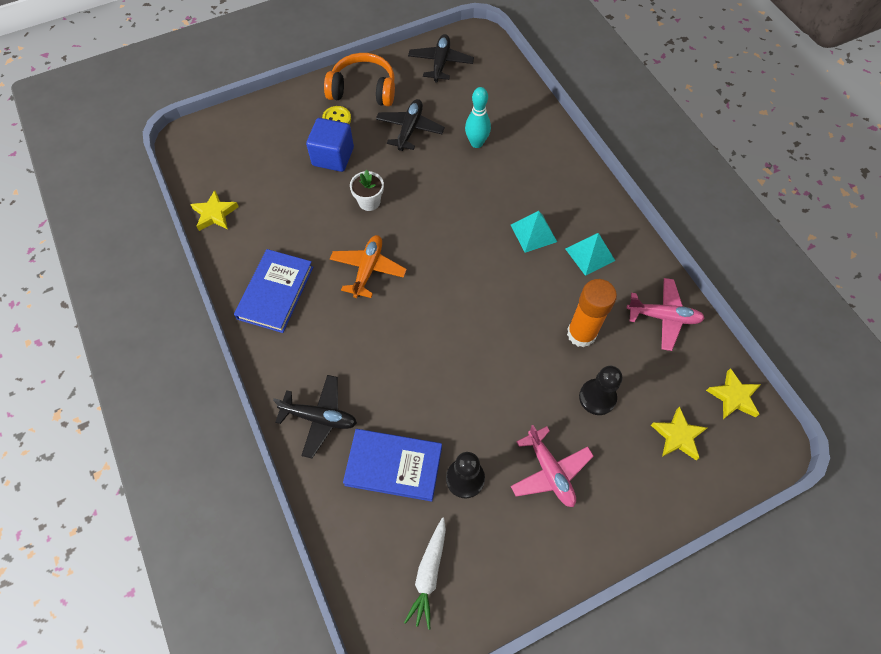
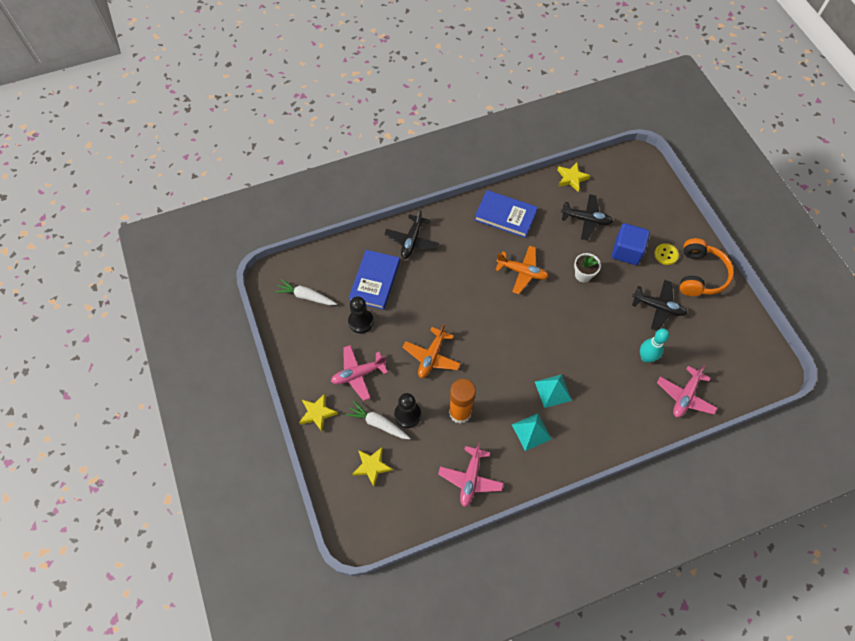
camera: 95 degrees right, 0 degrees up
black plane [408,34,474,83] -> black plane moved to [561,194,613,240]
yellow star [706,368,761,419] -> yellow star moved to [299,393,338,431]
none -> white carrot [345,401,411,439]
none -> orange plane [402,324,461,378]
none -> pink plane [657,365,717,417]

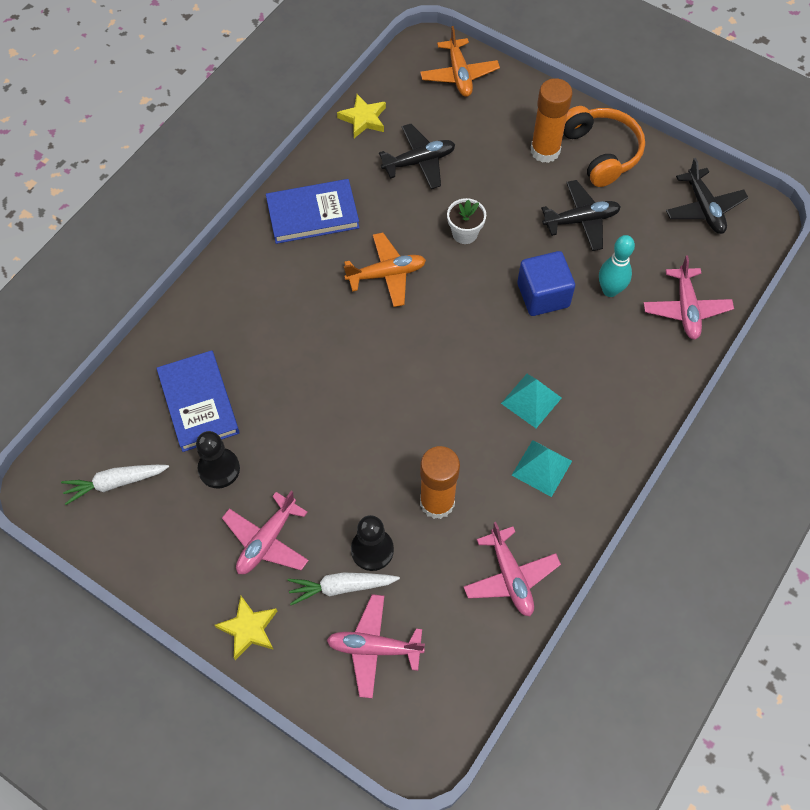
camera: 35 degrees left, 0 degrees up
yellow star [352,447,393,486] -> pink plane [327,594,425,698]
black plane [384,209,439,259] -> black plane moved to [666,158,749,234]
orange plane [402,324,461,378] -> orange plane moved to [420,26,500,97]
blue cube [612,223,650,265] -> blue cube moved to [517,251,575,316]
yellow button [654,243,679,265] -> orange glue stick [531,78,573,163]

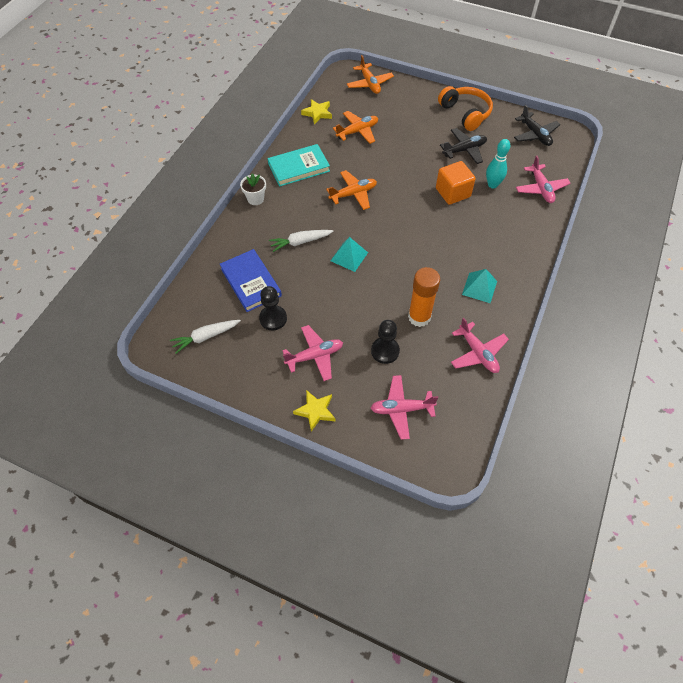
camera: 10 degrees left, 5 degrees down
pink plane [222,491,309,574] -> pink plane turned 135 degrees counterclockwise [282,325,343,381]
blue book [266,179,360,244] -> turquoise book [268,144,330,186]
white carrot [288,572,400,605] -> white carrot moved to [269,230,333,252]
black plane [379,124,455,189] -> orange plane [333,111,378,144]
white flower pot [447,198,486,244] -> white flower pot moved to [240,173,266,205]
turquoise pyramid [501,374,561,428] -> turquoise pyramid moved to [331,237,368,272]
blue cube [517,251,575,316] -> orange cube [436,161,476,205]
orange glue stick [531,78,573,163] -> none

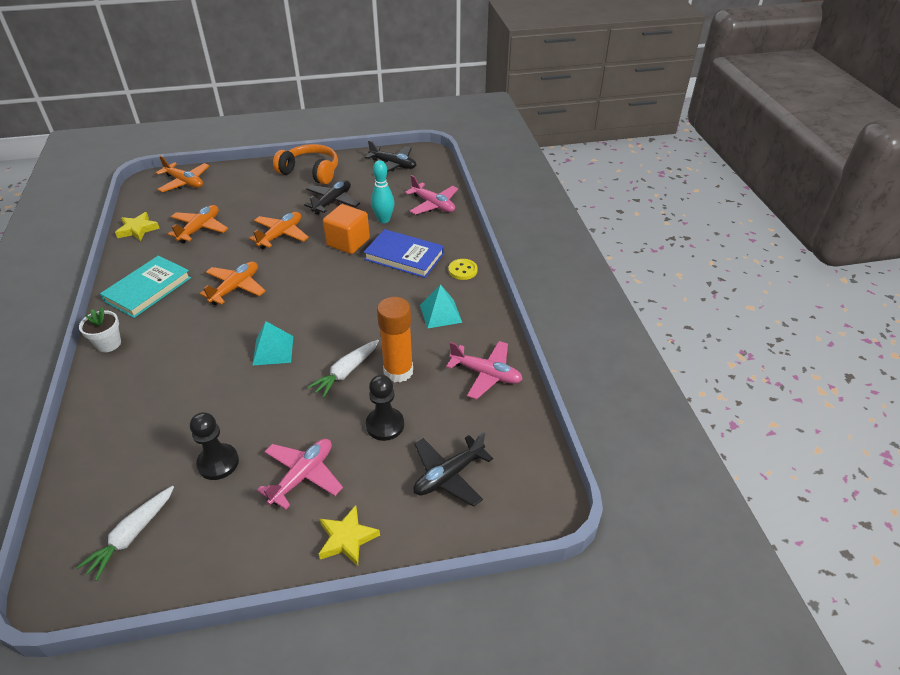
camera: 35 degrees left, 15 degrees down
blue book [220,249,282,312] -> blue book moved to [364,229,444,278]
white carrot [269,230,333,252] -> white carrot moved to [307,340,379,398]
pink plane [371,375,438,440] -> black plane [413,432,493,507]
none -> orange plane [249,212,309,249]
none -> yellow button [449,259,478,280]

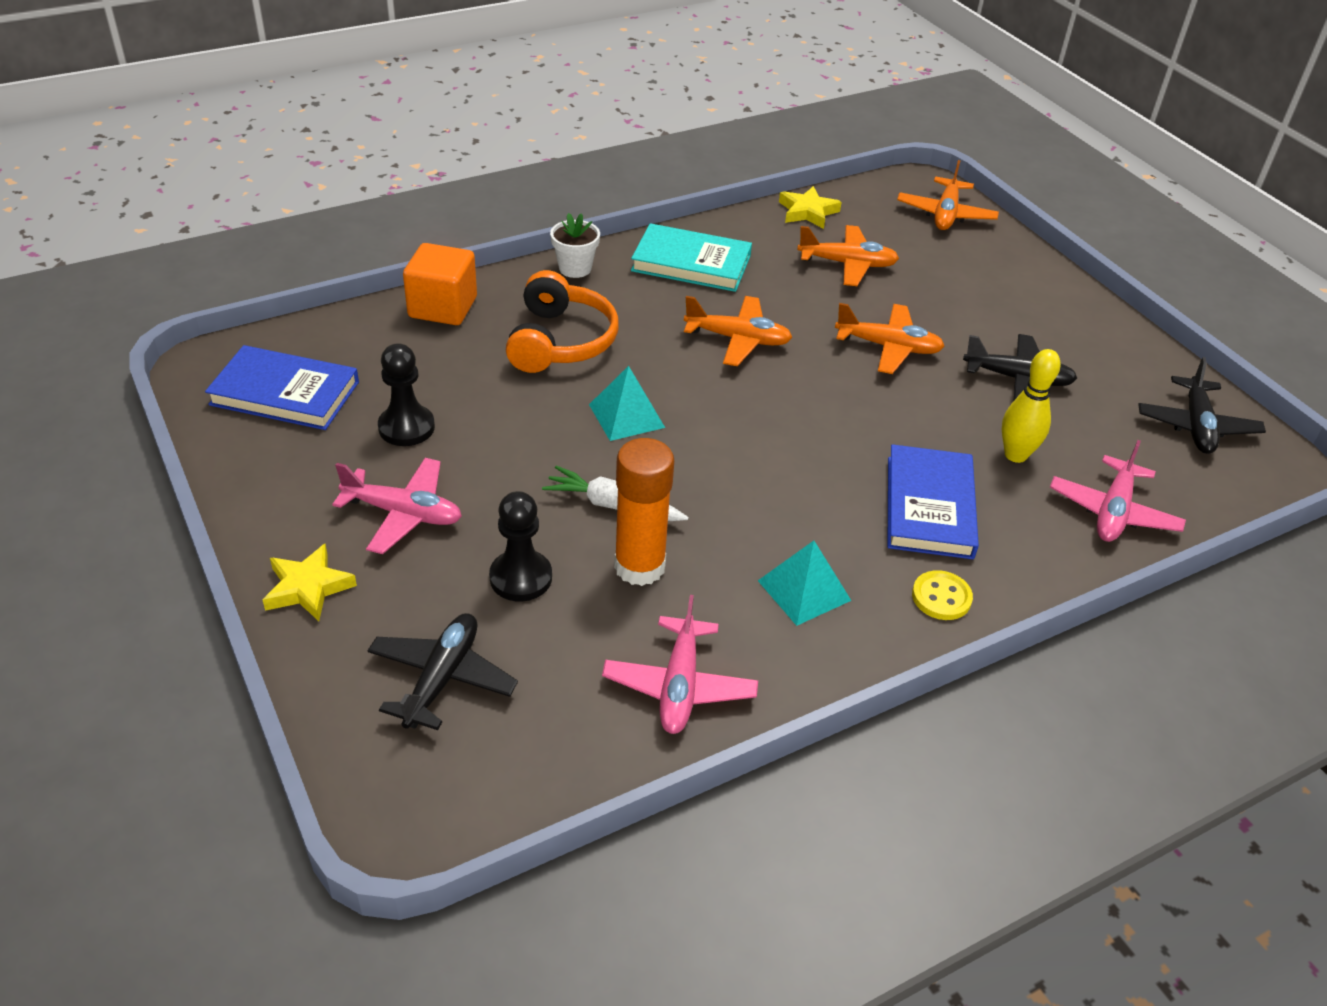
camera: 70 degrees right, 0 degrees up
white carrot [76,486,174,581] -> blue book [205,345,359,430]
orange headphones [273,144,338,184] -> orange headphones moved to [506,270,619,373]
orange cube [323,204,370,254] -> orange cube moved to [403,243,477,325]
turquoise bowling pin [371,160,394,223] -> yellow bowling pin [1002,349,1061,463]
black plane [413,432,493,507] -> black plane turned 75 degrees clockwise [367,613,518,730]

